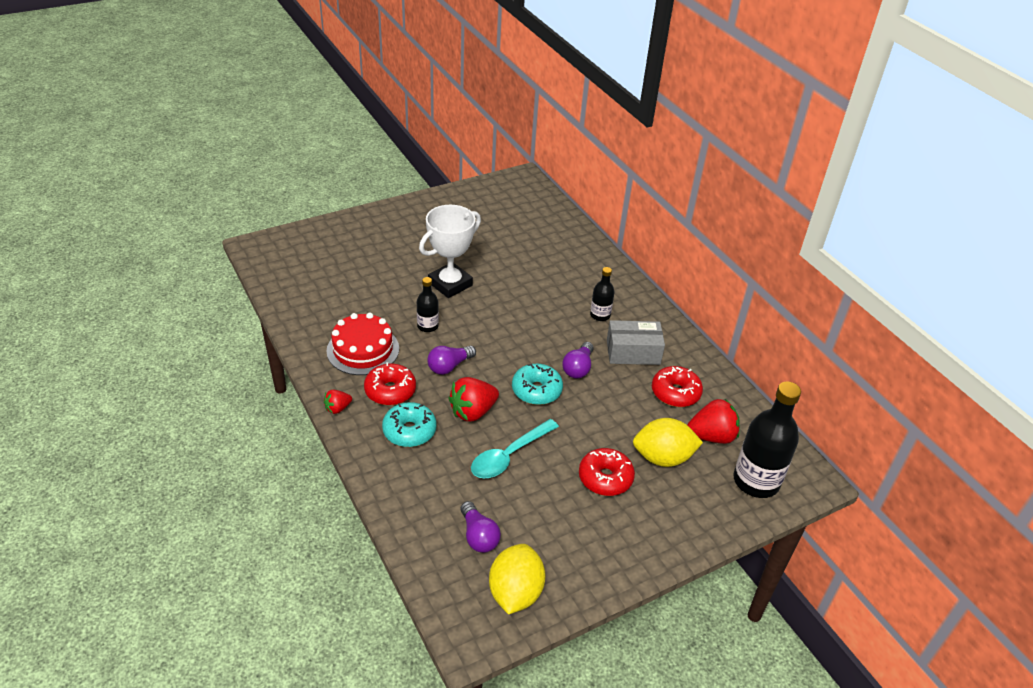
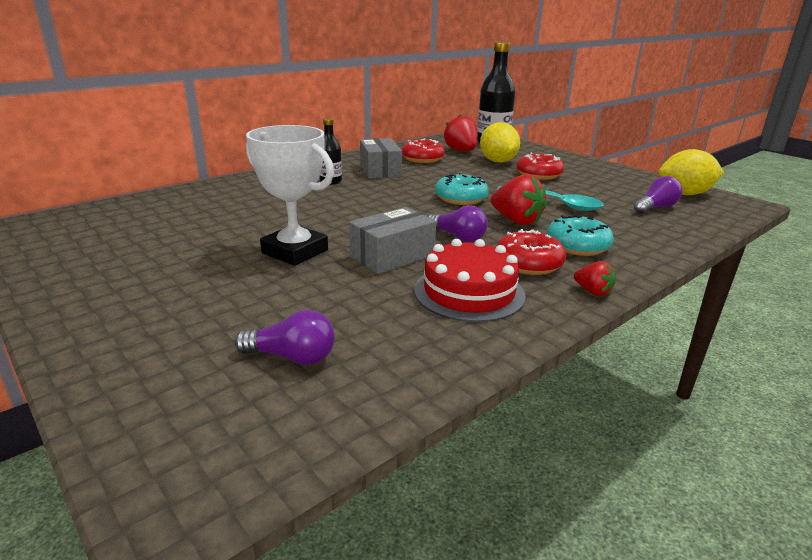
camera: 100 degrees left, 15 degrees down
black bottle [417,277,439,332] -> grey box [349,207,436,274]
purple light bulb [562,342,593,379] -> purple light bulb moved to [235,310,335,365]

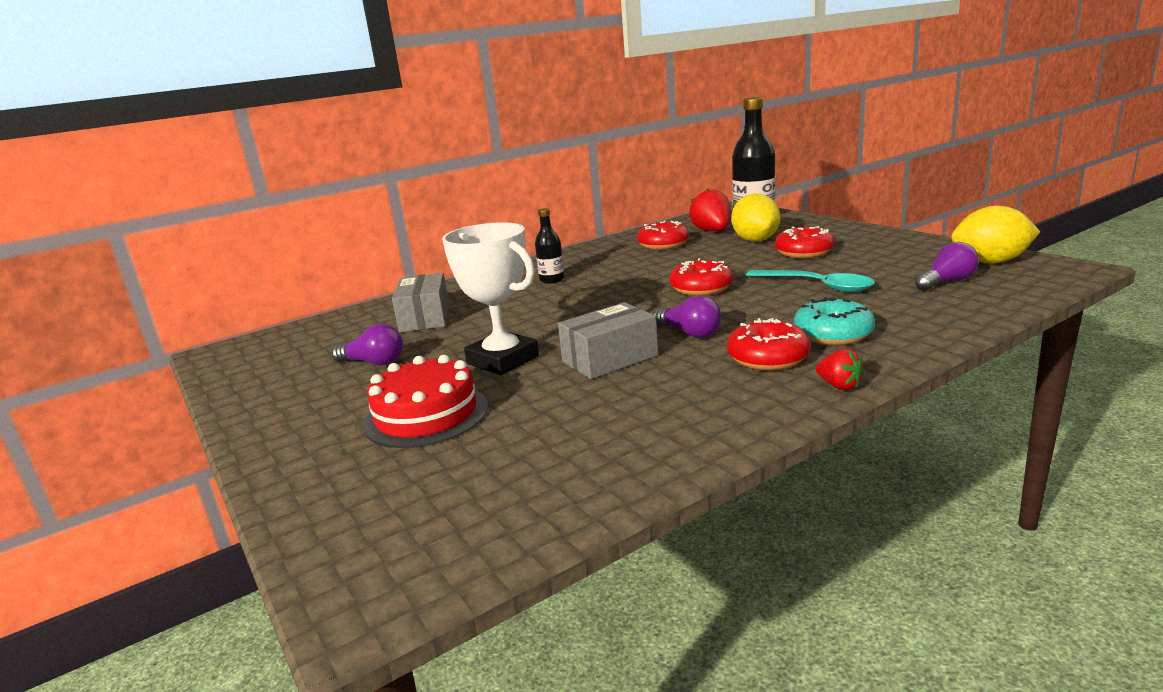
camera: 10 degrees right, 5 degrees down
purple light bulb [235,310,335,365] -> purple light bulb moved to [332,324,403,366]
grey box [360,138,402,178] -> grey box moved to [392,273,449,333]
red cake [414,239,526,322] -> red cake moved to [363,355,488,448]
turquoise donut [435,173,489,205] -> red donut [669,258,733,296]
red strawberry [491,175,547,225] -> none

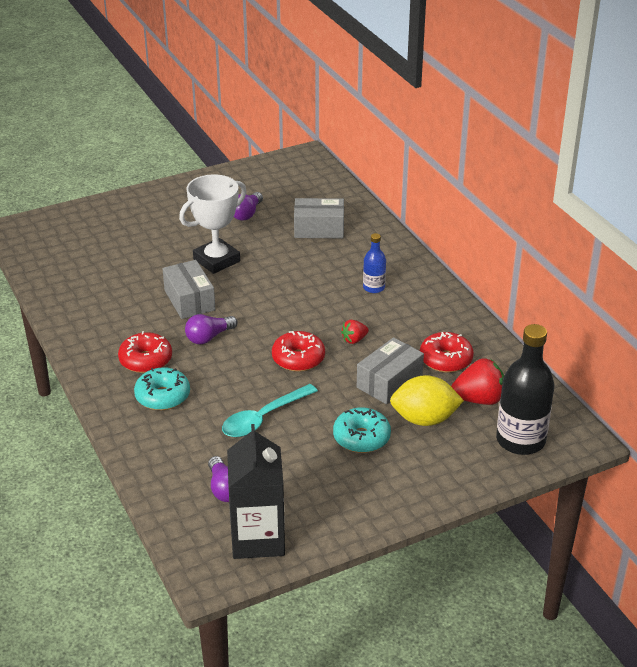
camera: 95 degrees right, 15 degrees up
red cake [363,355,488,448] -> none
black bottle [535,208,564,283] -> blue bottle [363,233,386,293]
red donut [775,226,834,258] -> turquoise donut [333,407,391,453]
red strawberry [816,349,865,390] -> red strawberry moved to [341,320,369,344]
yellow lemon [951,206,1040,263] -> black carton [227,424,285,559]
none -> grey box [357,337,424,404]

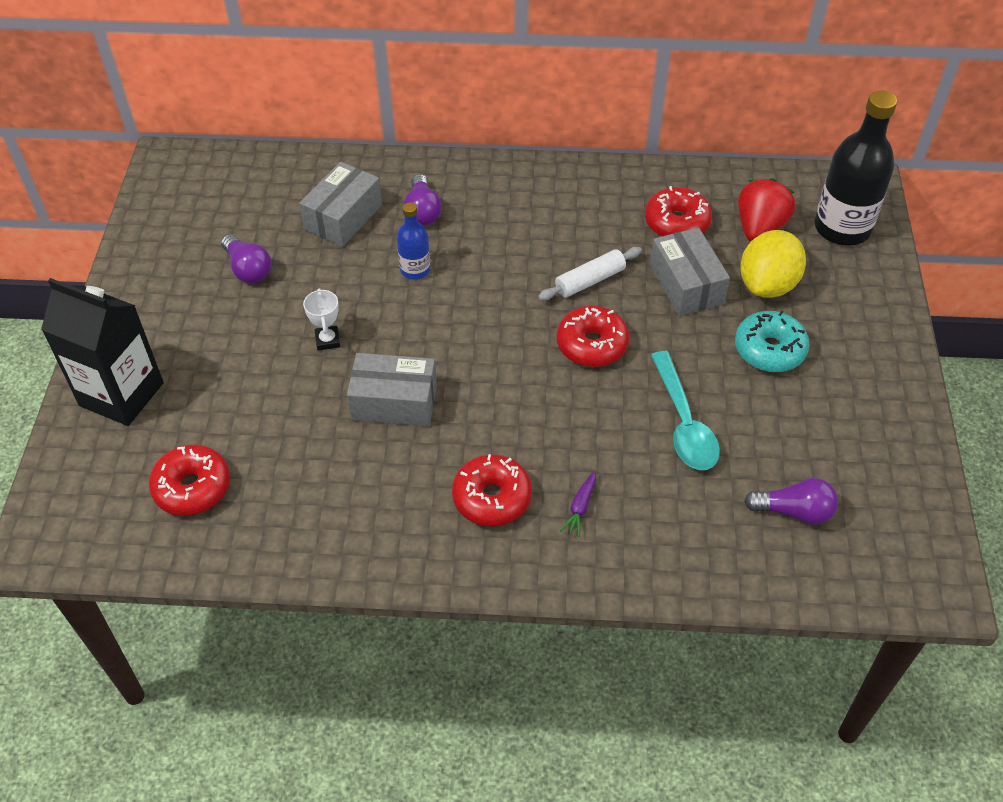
camera: 60 degrees left, 15 degrees up
turquoise donut [134,367,190,410] -> purple carrot [560,471,596,537]
white trophy [179,174,247,274] -> white trophy [303,288,340,351], size x0.45
purple light bulb [185,314,238,344] -> purple light bulb moved to [403,174,442,226]
black carton [227,424,285,559] -> black carton moved to [41,278,164,426]
red strawberry [341,320,369,344] -> white rolling pin [538,247,642,301]
blue bottle [363,233,386,293] -> blue bottle moved to [397,202,430,280]
none -> red donut [149,444,230,516]

